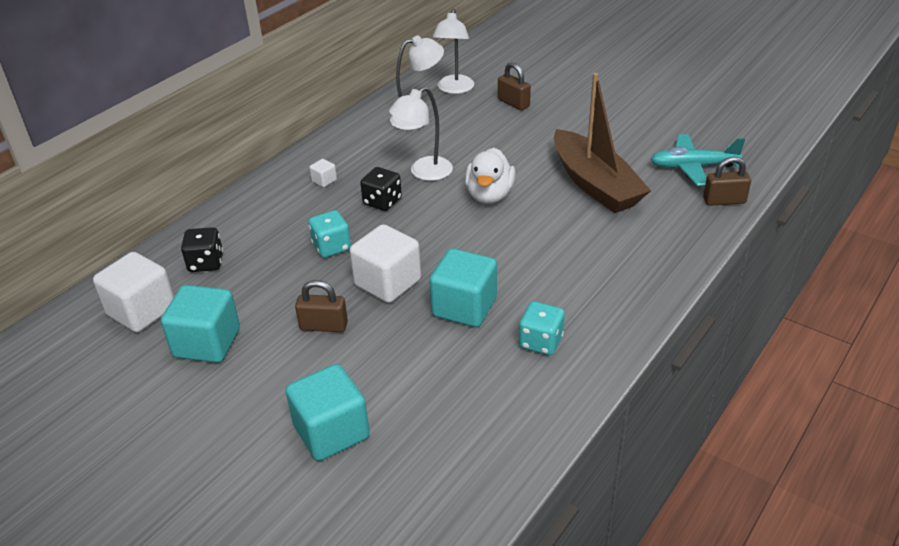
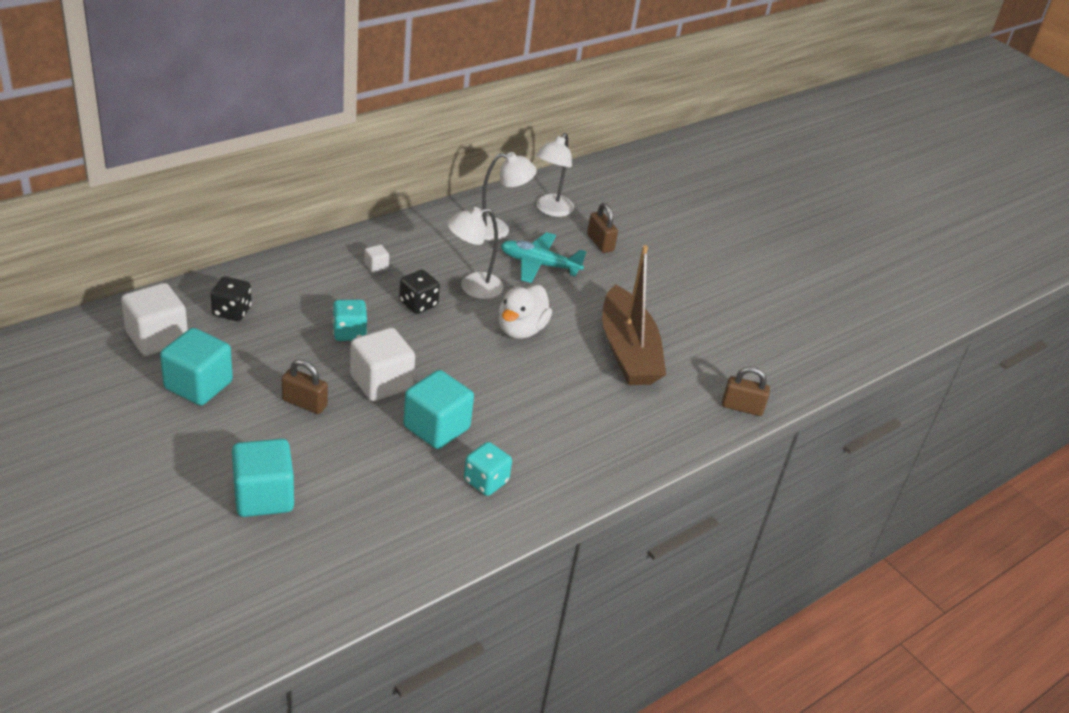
camera: 10 degrees right, 0 degrees up
turquoise plane [651,134,745,186] -> turquoise plane moved to [501,232,587,283]

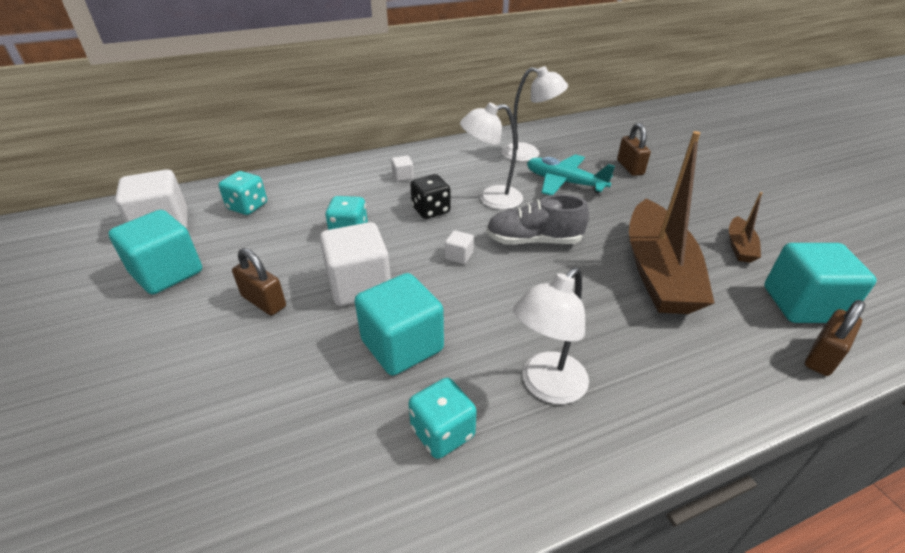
camera: 20 degrees right, 0 degrees up
black dice [211,276,252,321] -> turquoise dice [218,171,267,215]
turquoise cube [232,439,294,517] -> turquoise cube moved to [764,243,877,323]
white duck [498,285,552,339] -> grey shoe [486,194,589,245]
white lamp [536,133,574,217] -> white lamp moved to [513,267,589,404]
brown padlock [722,366,770,416] -> brown padlock turned 75 degrees counterclockwise [805,300,865,376]
none -> white cube [445,230,474,264]
none -> brown boat [729,192,763,263]

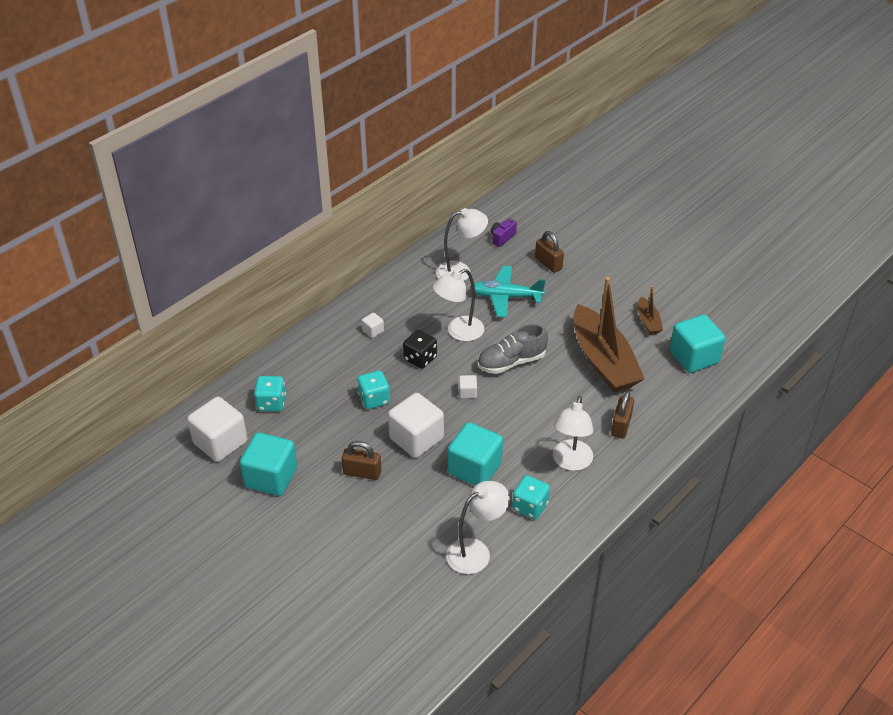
camera: 25 degrees left, 5 degrees up
brown padlock [805,300,865,376] -> brown padlock moved to [611,391,634,439]
none -> white lamp [446,481,510,574]
none -> purple camera [491,218,517,247]

